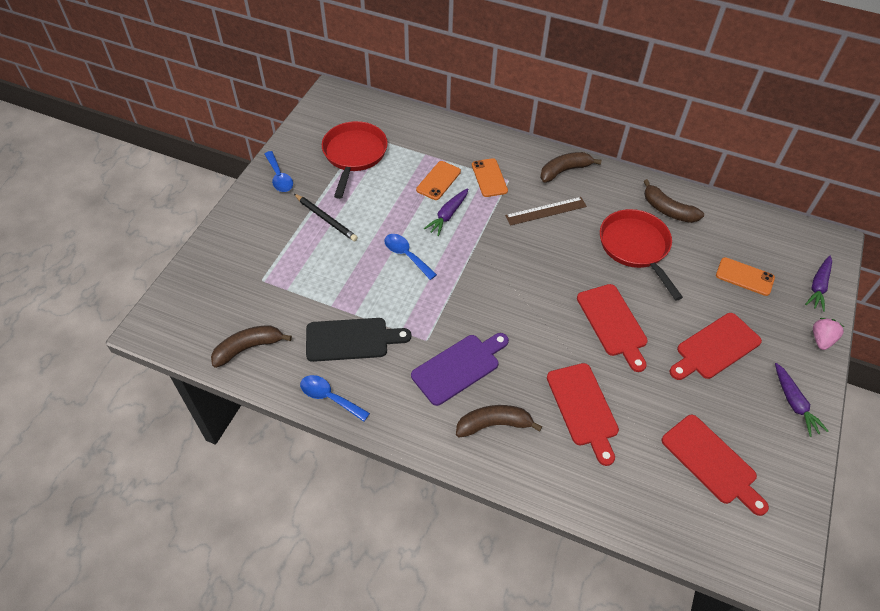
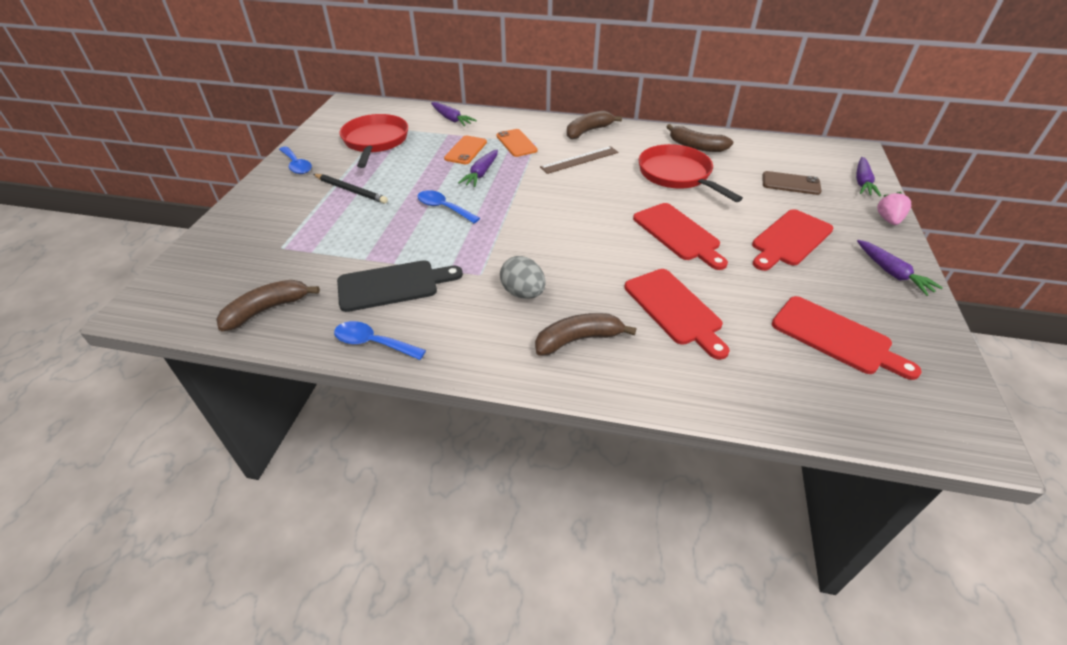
camera: 10 degrees left, 10 degrees down
purple cutting board [411,333,509,406] -> grey egg [500,256,546,299]
orange phone [716,257,775,296] -> brown phone [762,171,822,195]
none -> purple carrot [431,102,477,126]

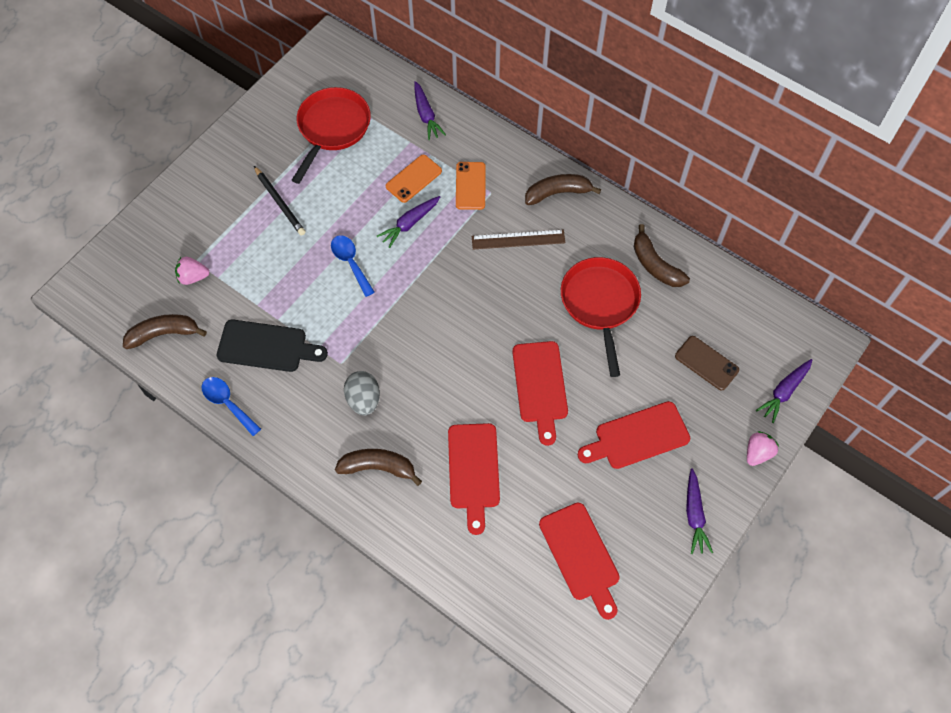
camera: 25 degrees right, 20 degrees up
blue spoon [279,146,312,174] -> none
none -> pink strawberry [175,257,210,285]

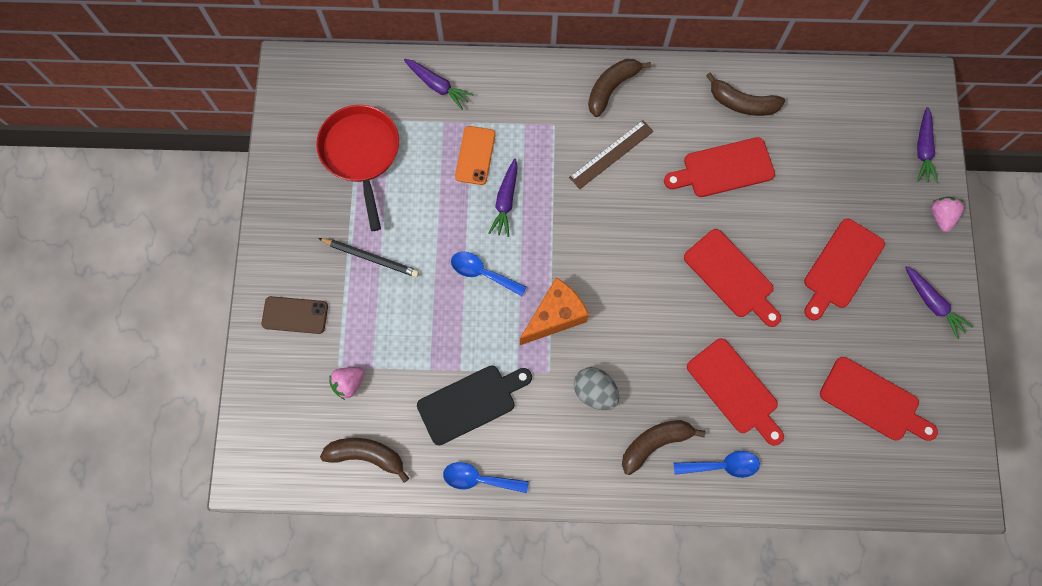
camera: 35 degrees left, 10 degrees up
brown banana [123,314,207,349] -> brown banana turned 60 degrees clockwise [320,438,409,483]
orange phone [456,162,486,210] -> none
red pan [561,257,641,377] -> red cutting board [664,137,775,197]
brown phone [675,336,739,390] -> brown phone moved to [261,296,328,334]
none -> orange cheese [520,277,589,345]
none -> blue spoon [674,451,760,478]

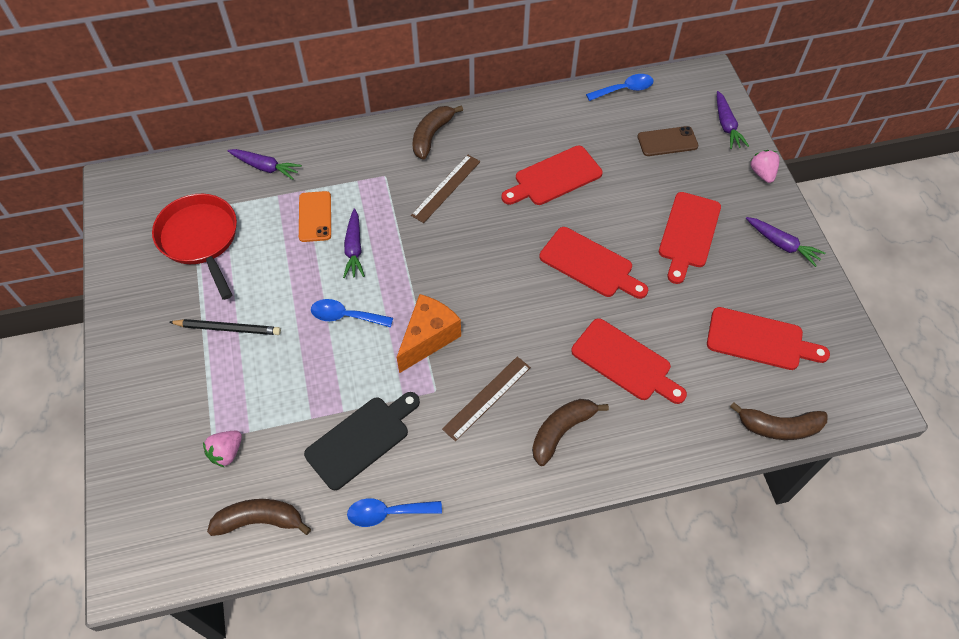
camera: 15 degrees left, 15 degrees down
brown phone [261,296,328,334] -> brown phone moved to [637,126,698,156]
grey egg [574,367,619,410] -> brown ruler [442,356,531,441]
blue spoon [674,451,760,478] -> blue spoon moved to [586,74,654,101]
brown banana [706,73,785,116] -> brown banana moved to [730,402,827,440]

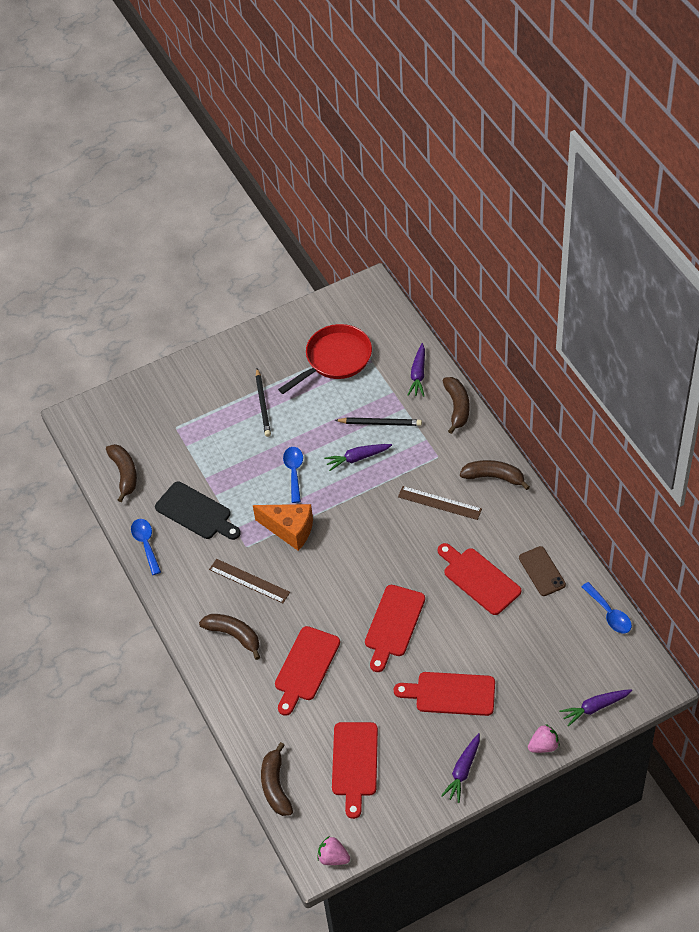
camera: 80 degrees right, 5 degrees down
pink strawberry [203,431,242,467] -> pink strawberry moved to [317,836,350,865]
orange phone [299,191,331,242] -> black pencil [335,417,422,426]
brown phone [637,126,698,156] -> brown phone moved to [519,546,566,596]
none -> brown banana [443,377,469,434]

